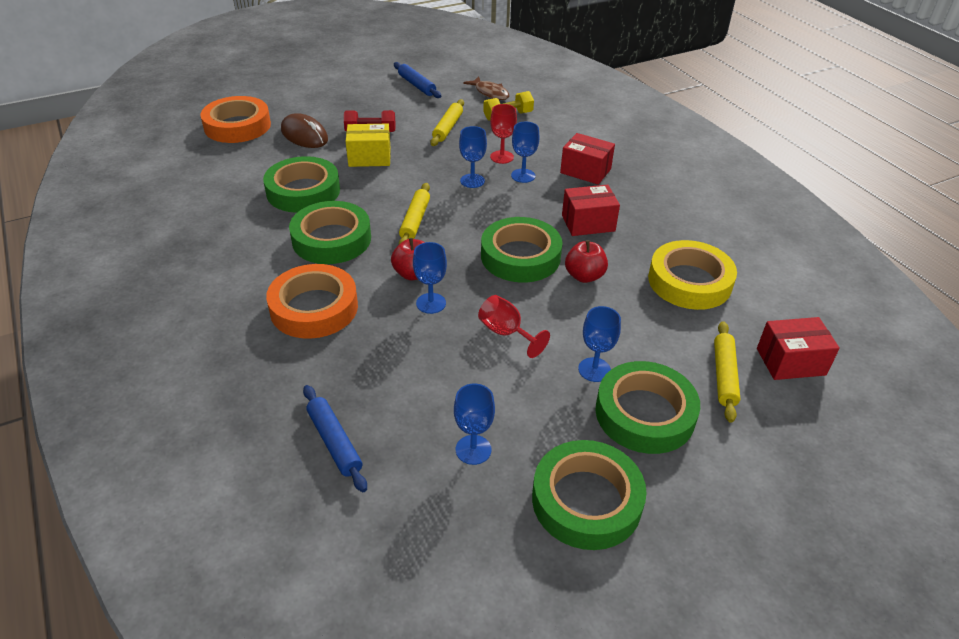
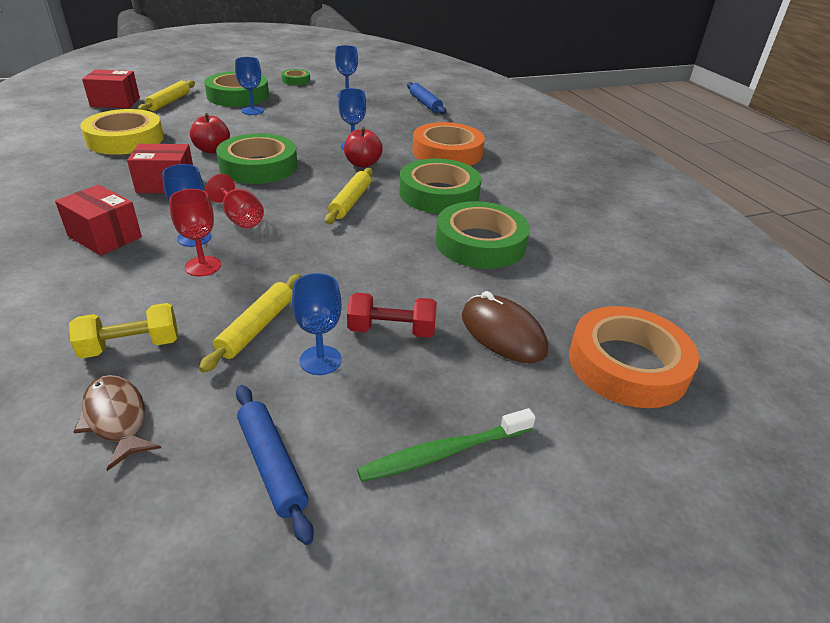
camera: 175 degrees left, 5 degrees down
yellow box [346,124,391,167] -> none
blue goblet [459,126,487,188] -> blue goblet moved to [292,273,342,375]
red goblet [478,295,550,358] -> red goblet moved to [206,174,264,228]
green tape [532,440,647,550] -> green tape [281,69,310,85], size x0.50
none -> green toothbrush [357,408,536,482]

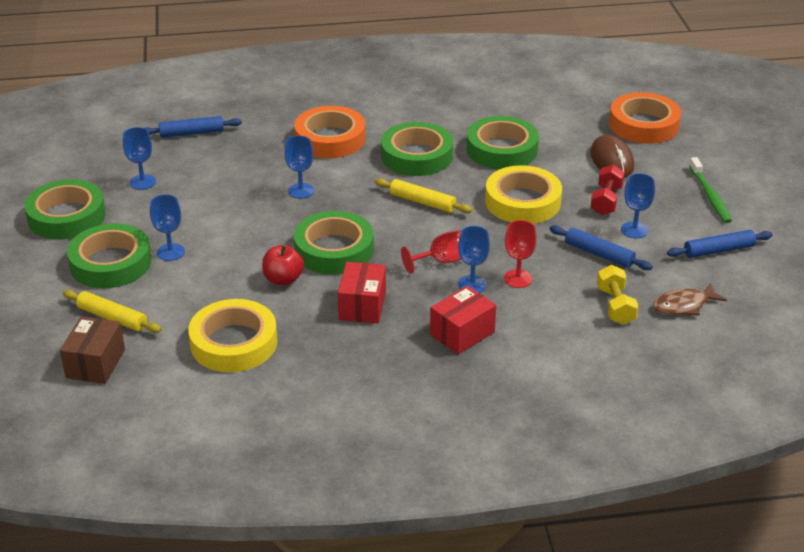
camera: 75 degrees left, 0 degrees up
red box [82,69,140,108] -> brown box [60,316,125,384]
yellow rolling pin [199,274,302,373] -> blue rolling pin [550,225,653,270]
green tape [281,69,310,85] -> green tape [24,179,106,239], size x2.00
red apple [344,127,383,168] -> none
brown mouse [462,291,548,363] -> brown mouse turned 75 degrees counterclockwise [590,135,634,178]
none -> yellow tape [485,165,562,224]

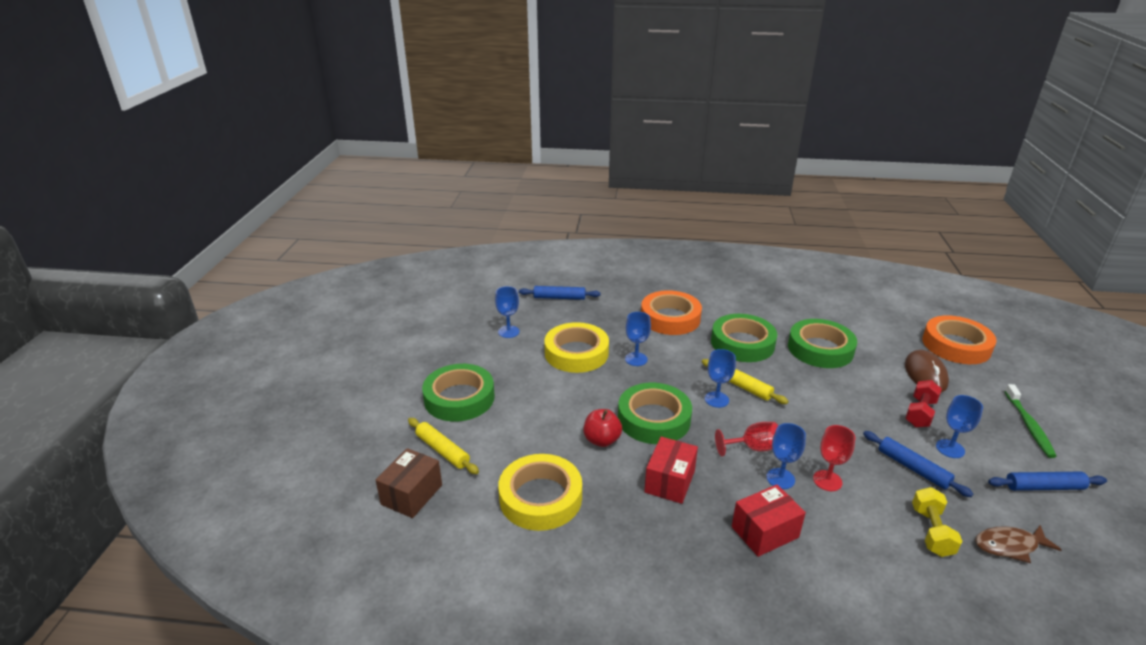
camera: 15 degrees right, 5 degrees down
green tape [24,179,106,239] -> none
blue goblet [150,194,185,261] -> blue goblet moved to [705,349,736,408]
yellow tape [485,165,562,224] -> yellow tape moved to [544,322,609,373]

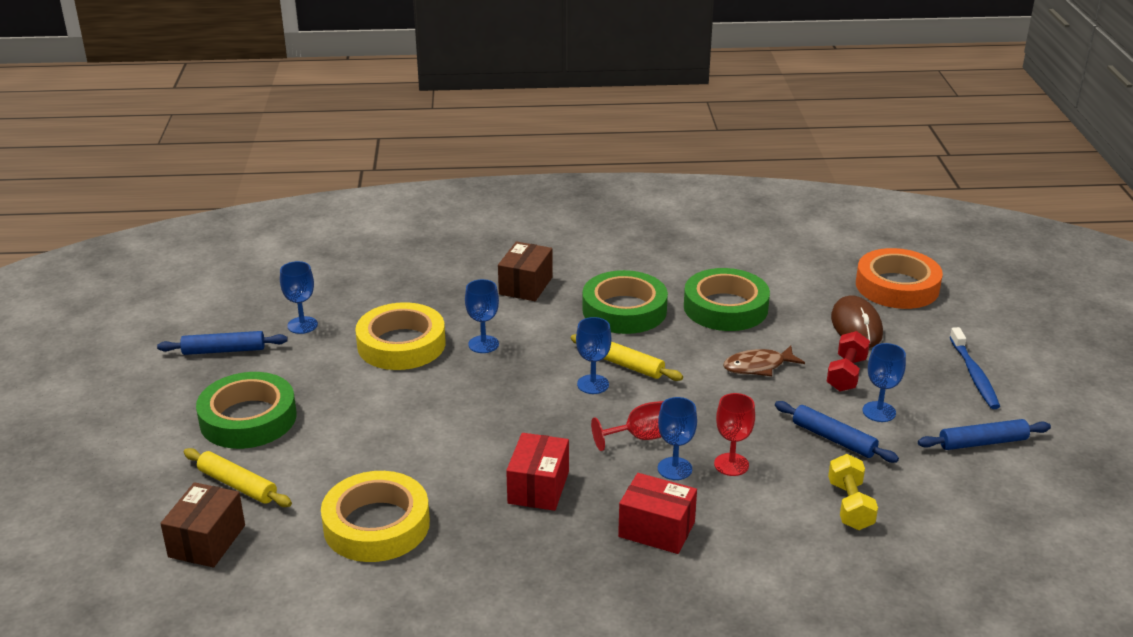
camera: 10 degrees left, 0 degrees up
blue rolling pin [519,286,601,300] -> blue rolling pin moved to [157,331,288,355]
red apple [583,409,622,447] -> none
green tape [618,383,692,444] -> none
orange tape [641,290,702,335] -> brown box [498,241,553,301]
red box [732,484,806,557] -> red box turned 60 degrees clockwise [618,473,697,554]
brown fish [975,525,1062,563] -> brown fish moved to [723,346,805,376]
green toothbrush [1005,384,1057,458] -> blue toothbrush [950,327,1000,409]

